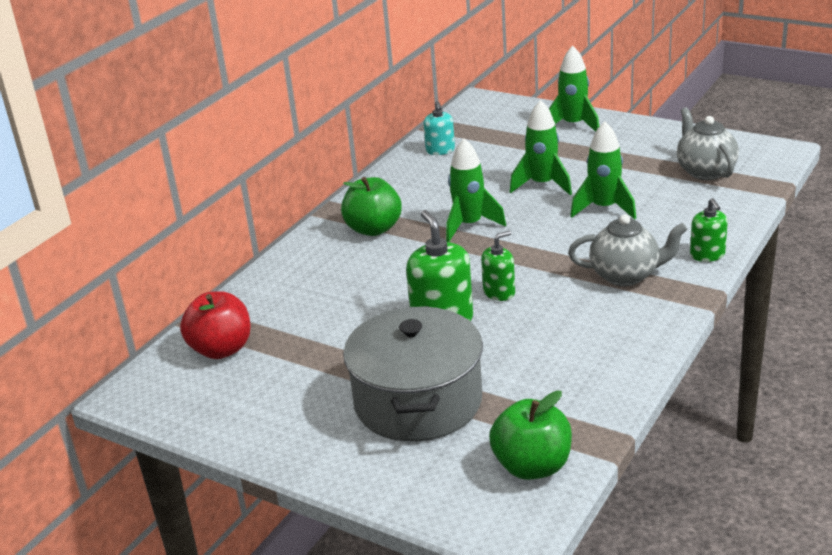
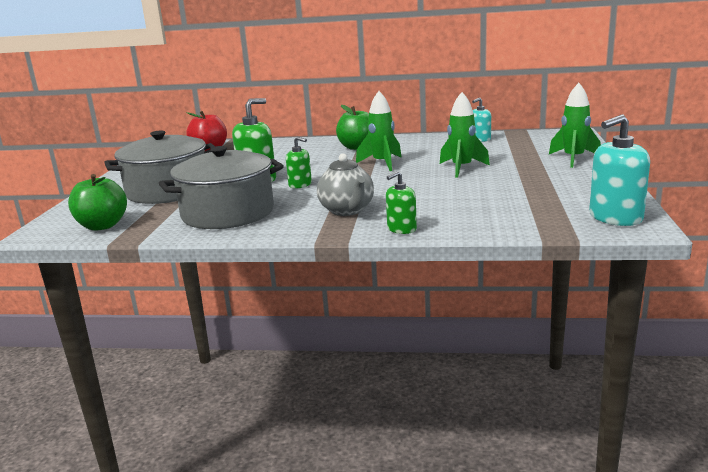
camera: 65 degrees right, 10 degrees down
green rocket [570,121,636,220] -> none
grey teapot [677,107,739,180] -> none
none -> grey pot [159,146,284,229]
none -> turquoise soap dispenser [589,114,650,226]

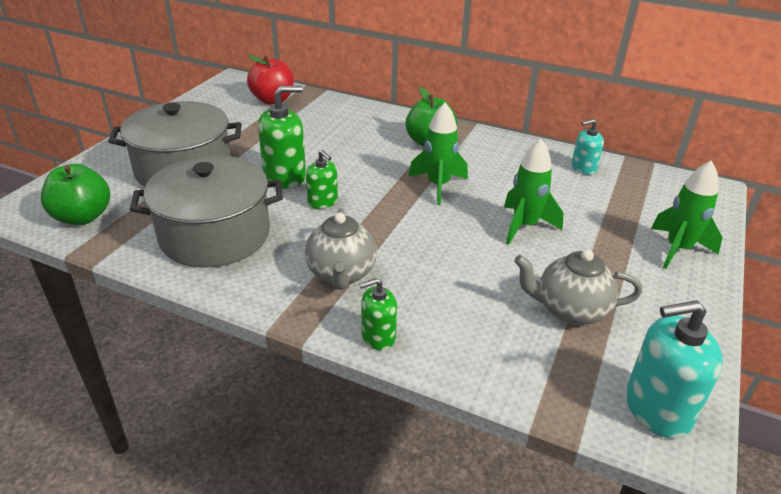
camera: 15 degrees right, 15 degrees up
none -> grey teapot [514,249,642,325]

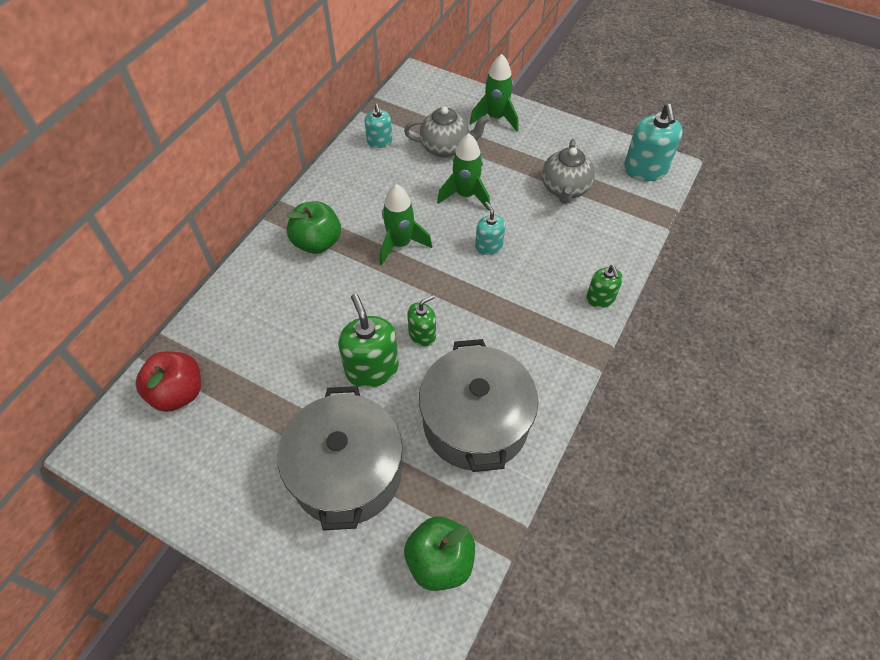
camera: 85 degrees left, 20 degrees up
grey teapot [305,208,377,290] -> grey teapot moved to [404,107,490,158]
none -> turquoise soap dispenser [475,202,505,255]

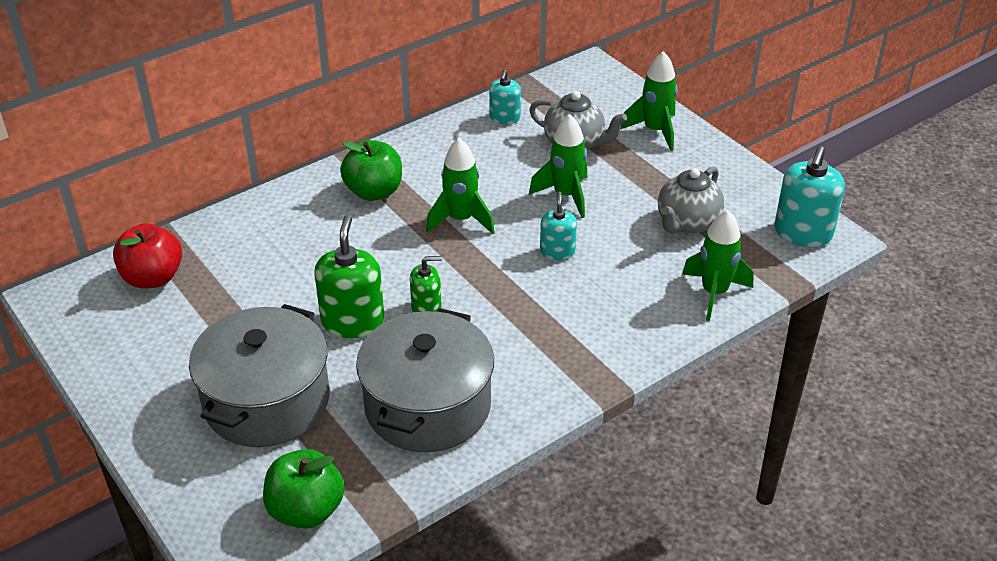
camera: 25 degrees right, 15 degrees down
green soap dispenser [586,265,623,308] -> none
none -> green rocket [682,210,754,321]

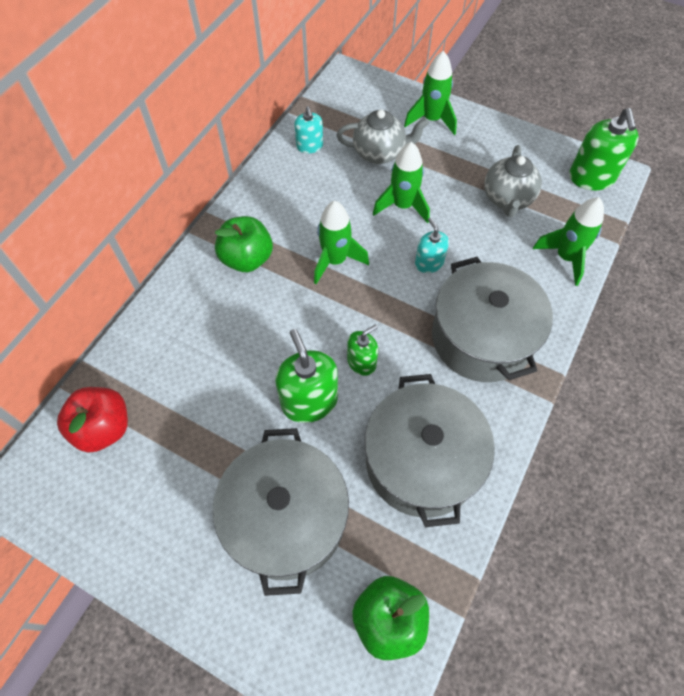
camera: 25 degrees left, 20 degrees up
turquoise soap dispenser [774,146,845,247] -> green soap dispenser [569,108,639,190]
none -> grey pot [432,257,553,382]

